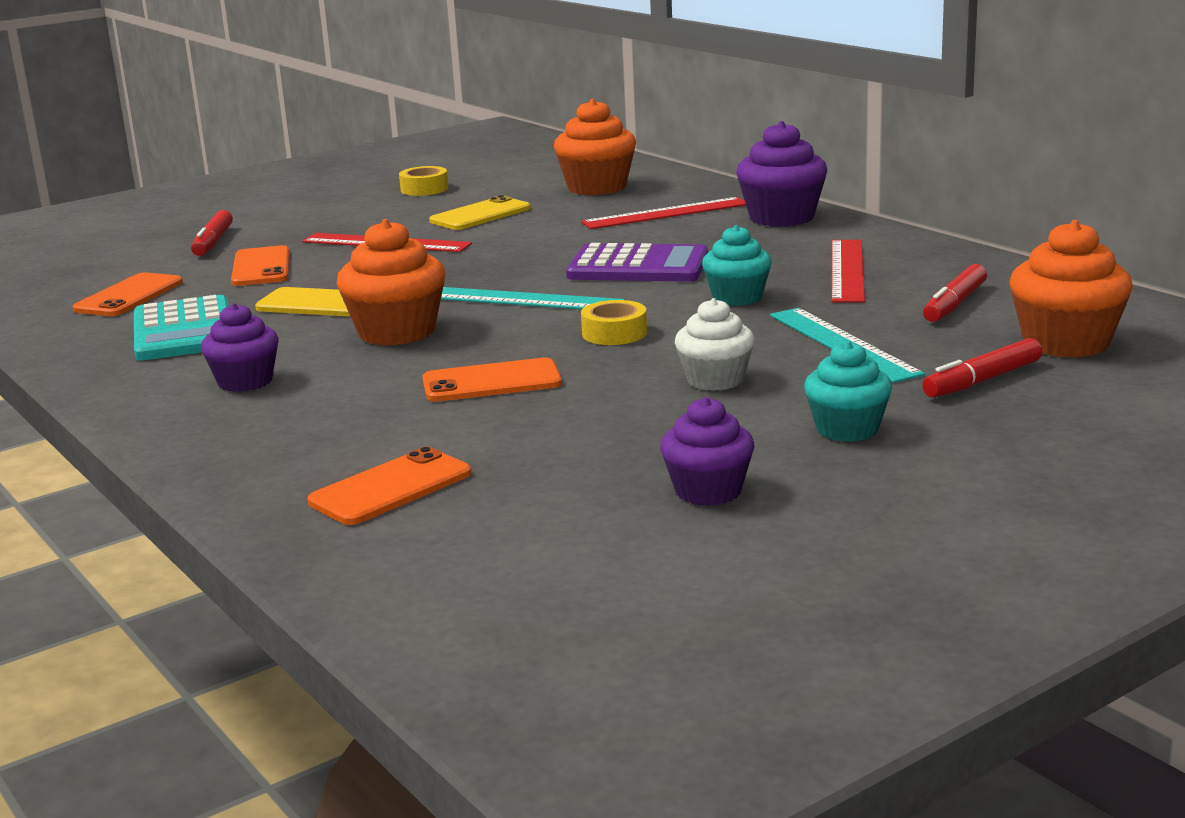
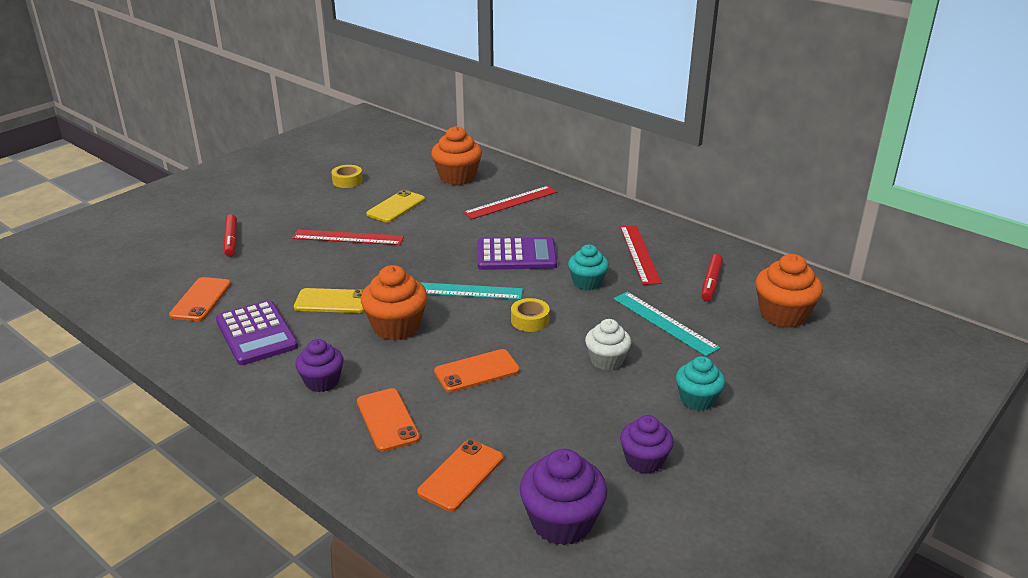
camera: 15 degrees left, 10 degrees up
turquoise calculator [134,295,229,361] -> purple calculator [216,300,298,365]
orange phone [231,245,290,286] -> orange phone moved to [357,388,420,452]
purple cupcake [736,121,827,227] -> purple cupcake moved to [520,449,607,545]
red marker [922,338,1042,397] -> none

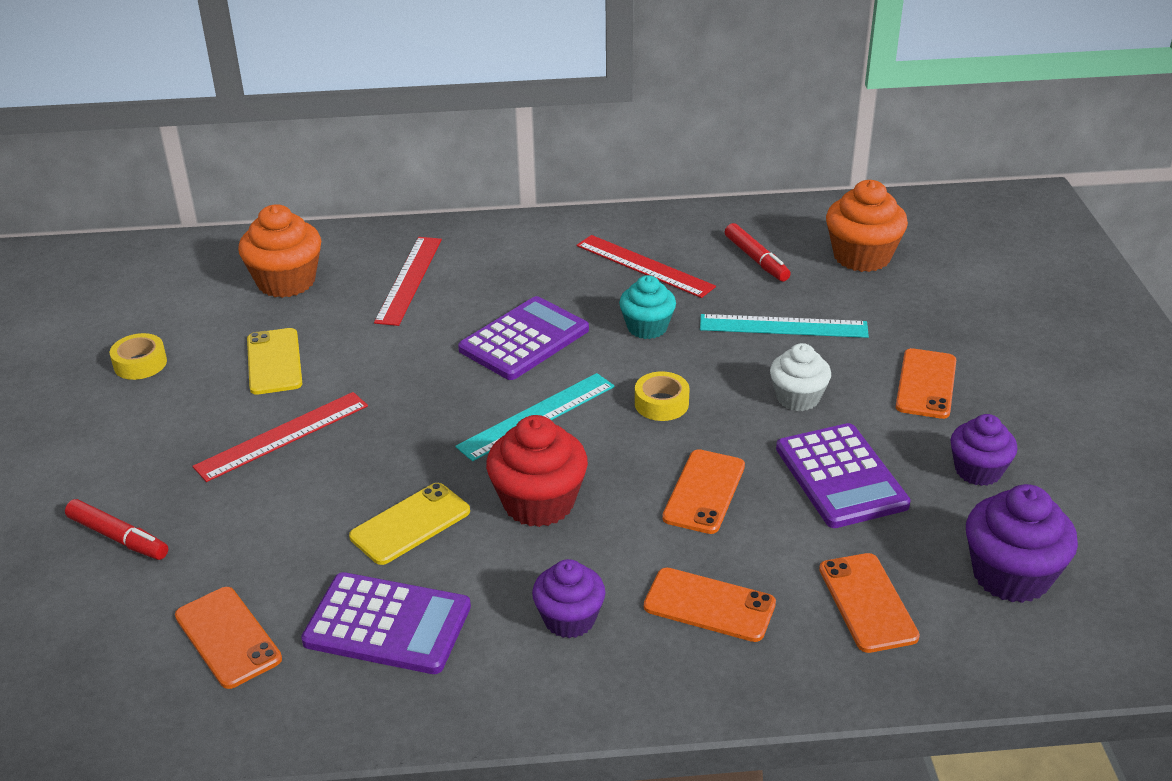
camera: 45 degrees left, 5 degrees up
orange cupcake [361,265,428,341] -> red cupcake [486,415,588,527]
turquoise cupcake [676,356,725,411] -> orange phone [896,348,956,419]
none -> purple calculator [776,423,911,528]

